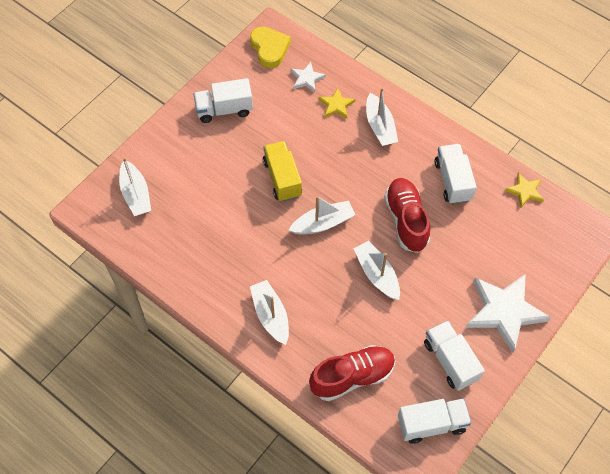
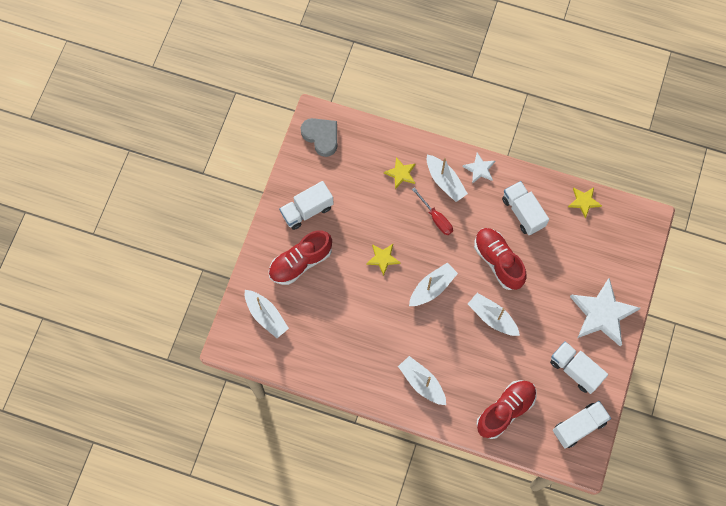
camera: 20 degrees left, 10 degrees up
yellow heart [250,26,291,68] -> grey heart [301,118,337,157]
yellow truck [263,141,302,202] -> yellow star [366,244,400,276]
white star [291,62,326,93] -> white star moved to [462,153,495,184]
none -> red shoe [269,230,332,285]
none -> red screwdriver [412,187,453,235]

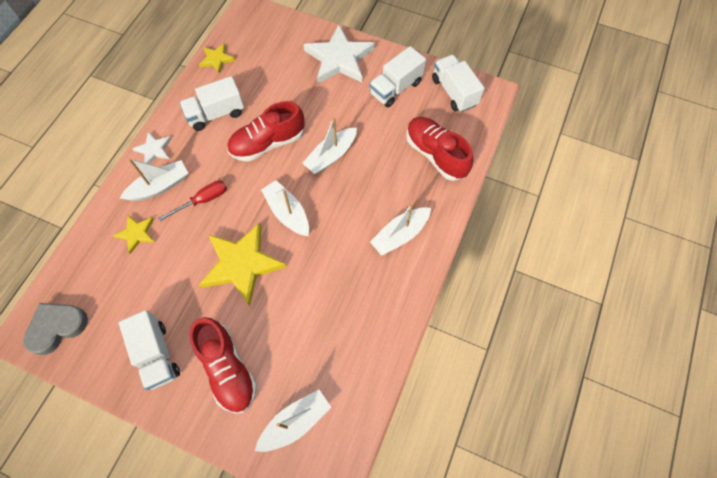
camera: 85 degrees left, 5 degrees down
yellow star [366,244,400,276] -> yellow star [199,223,286,306], size x2.01

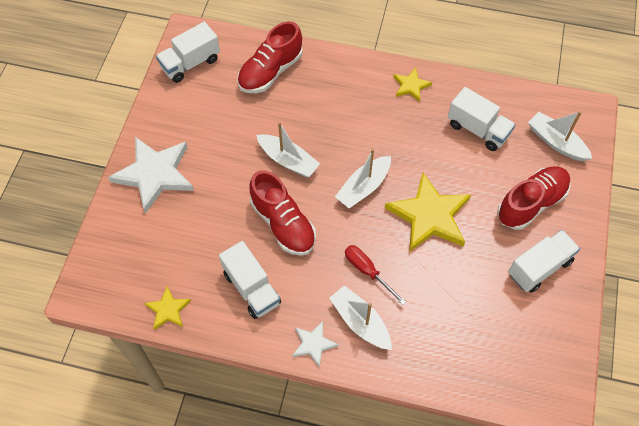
camera: 100 degrees left, 5 degrees down
grey heart [23,303,88,355] -> none
yellow star [113,215,154,254] -> yellow star moved to [393,68,432,102]
white truck [369,46,426,107] -> white truck moved to [448,87,516,151]
white boat [370,203,431,256] -> none

